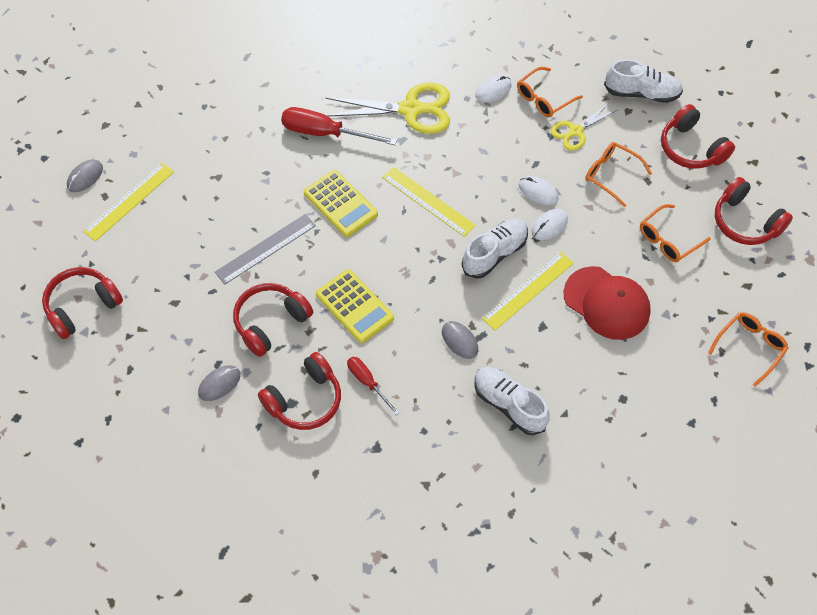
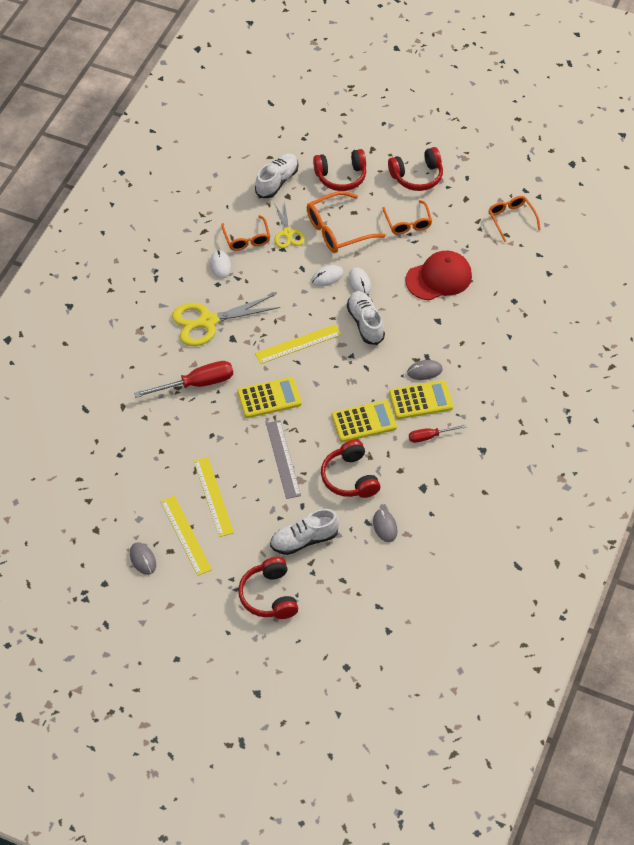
camera: 65 degrees left, 5 degrees down
red headphones [258,352,341,430] -> none
red screwdriver [281,107,397,145] -> red screwdriver turned 150 degrees counterclockwise [134,361,233,398]
yellow scissors [325,83,450,134] -> yellow scissors turned 135 degrees counterclockwise [172,295,280,346]
white shoe [474,367,550,435] -> white shoe moved to [270,509,339,555]
yellow ruler [482,252,574,330] -> yellow ruler moved to [194,457,234,537]
orange glasses [585,142,652,207] -> orange glasses [307,191,385,253], size x1.51
none -> yellow calculator [389,380,453,419]

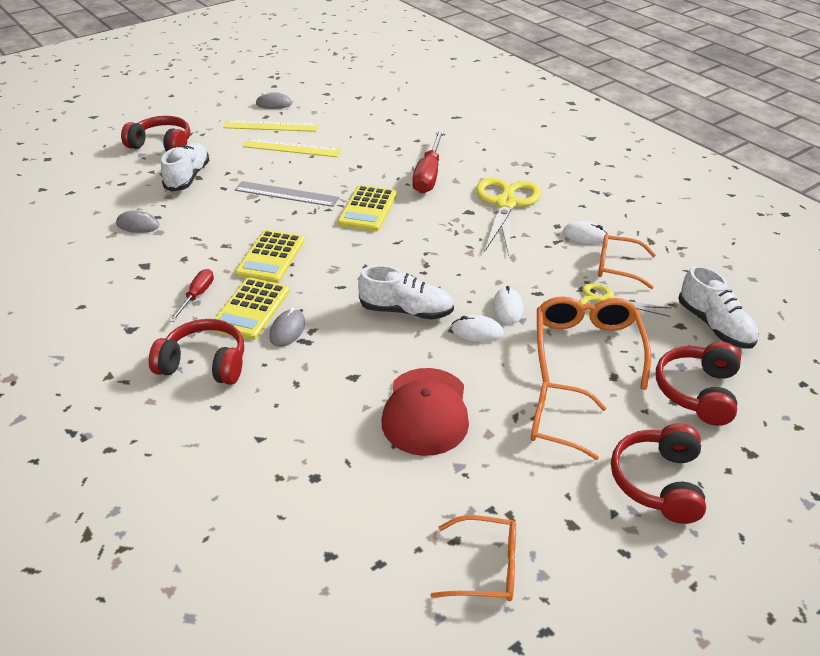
camera: 120 degrees right, 15 degrees down
yellow ruler [255,324,341,364] -> none
red headphones [321,440,380,498] -> red headphones moved to [149,319,244,385]

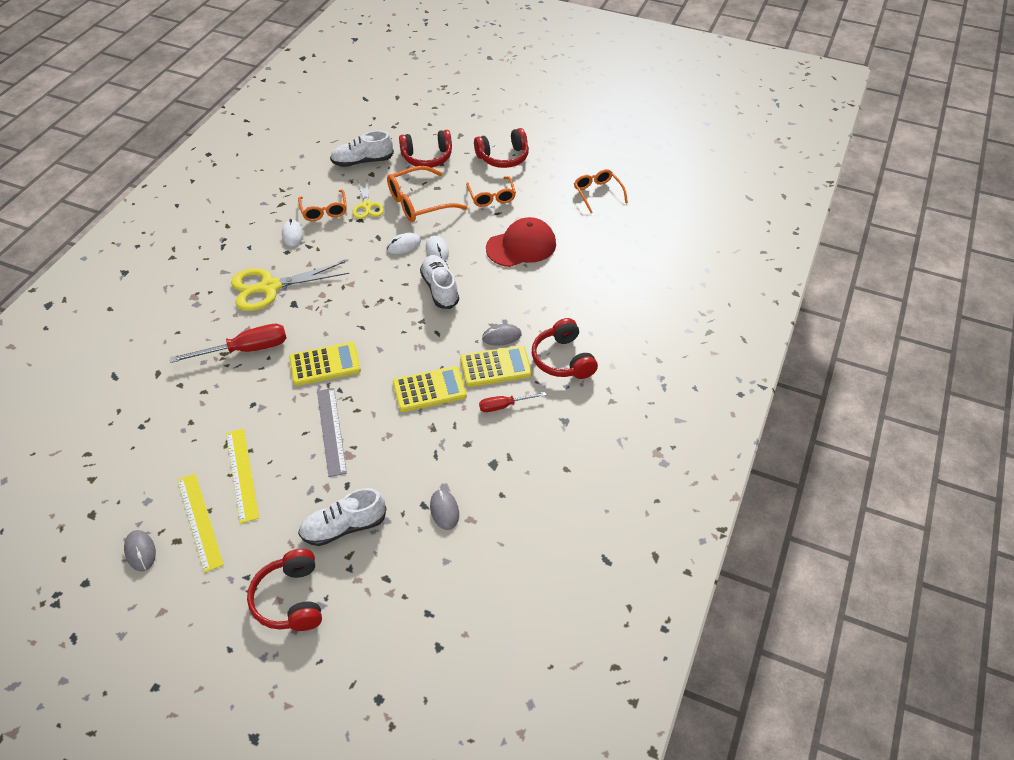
camera: 120 degrees left, 10 degrees up
white shoe [678,265,759,349] -> white shoe turned 135 degrees counterclockwise [330,131,394,167]

